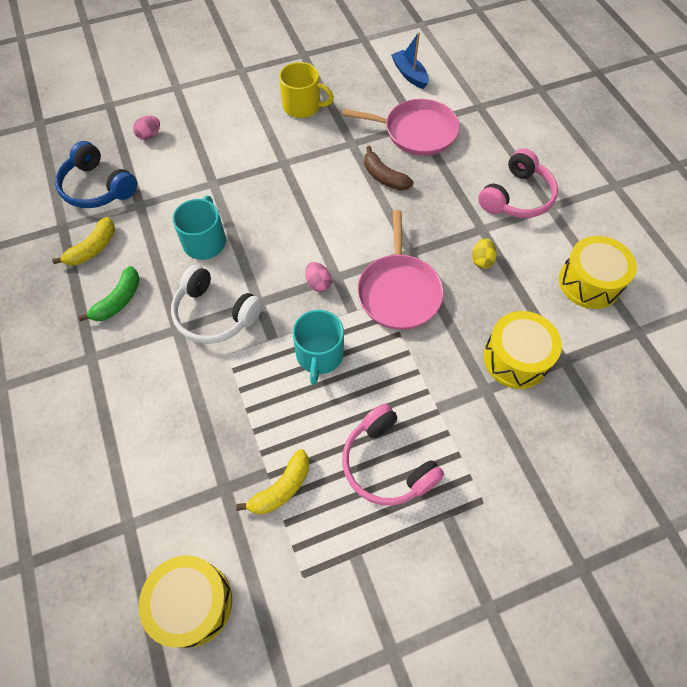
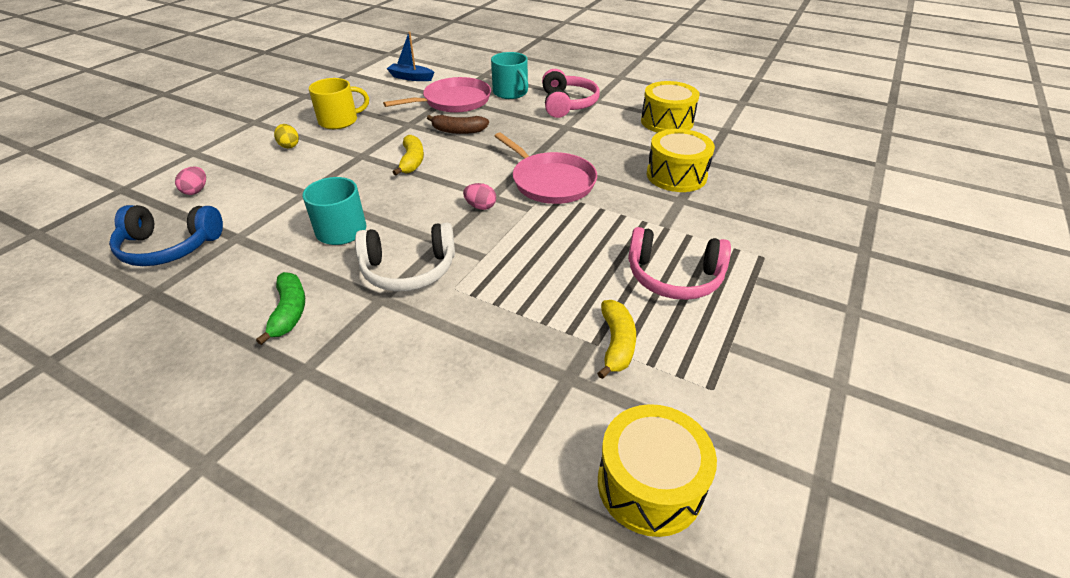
camera: 40 degrees left, 20 degrees down
yellow banana [52,217,115,265] -> yellow banana moved to [393,135,424,176]
turquoise mug [293,310,344,385] -> turquoise mug moved to [491,52,528,99]
yellow egg [472,238,497,269] -> yellow egg moved to [274,124,299,148]

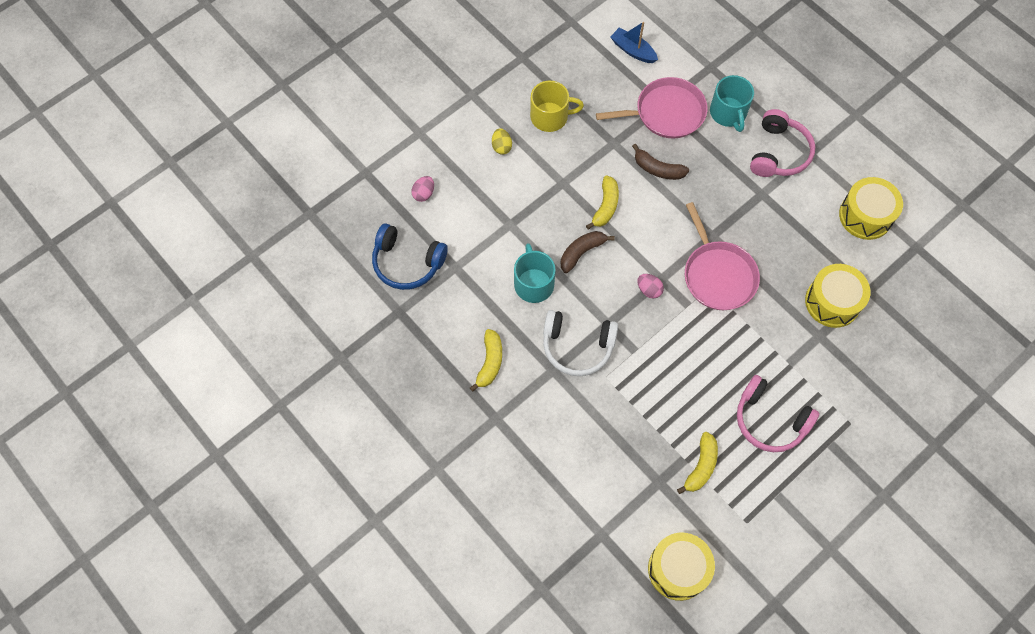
camera: 20 degrees right, 25 degrees up
green banana [256,272,305,345] -> yellow banana [470,329,502,392]
none -> brown banana [561,231,615,273]

